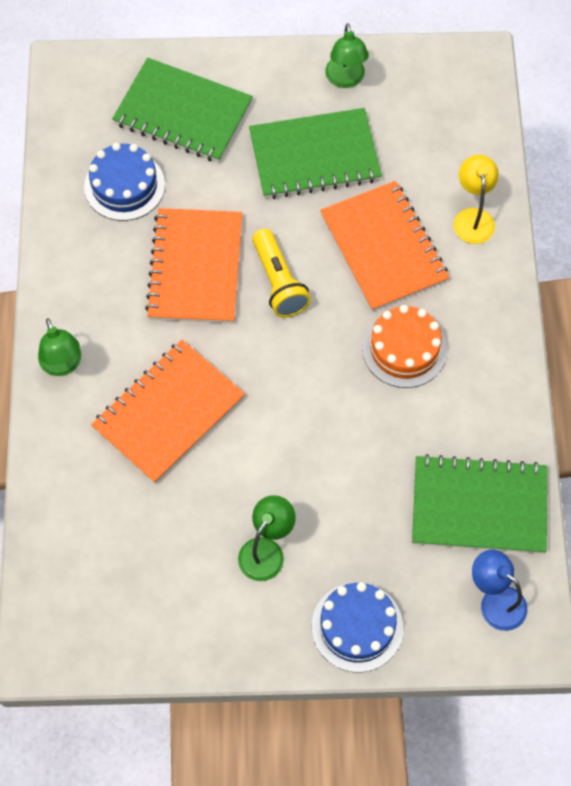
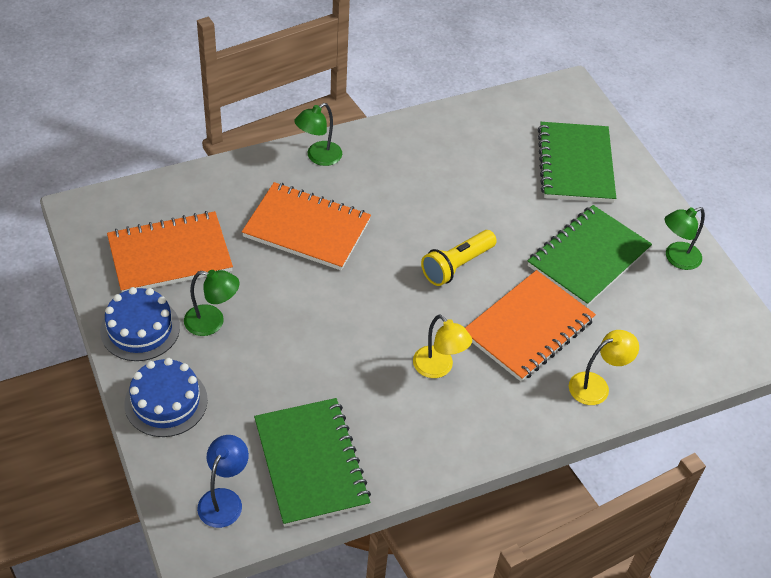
camera: 65 degrees right, 15 degrees down
blue cake [84,143,165,221] -> blue cake moved to [100,287,180,361]
orange notebook [145,208,242,323] -> orange notebook moved to [107,211,233,292]
green notebook [249,108,382,199] -> green notebook turned 75 degrees clockwise [528,205,652,307]
orange cake [362,305,447,388] -> yellow lamp [413,314,472,378]

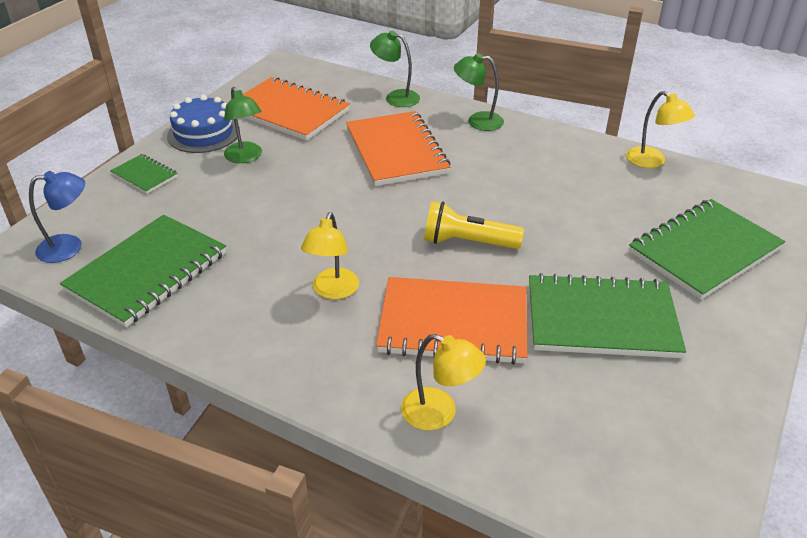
camera: 55 degrees right, 10 degrees down
blue cake [124,358,208,437] -> green notebook [110,154,178,194]
green lamp [665,207,705,270] -> green lamp moved to [370,31,420,107]
none -> yellow lamp [626,91,695,168]

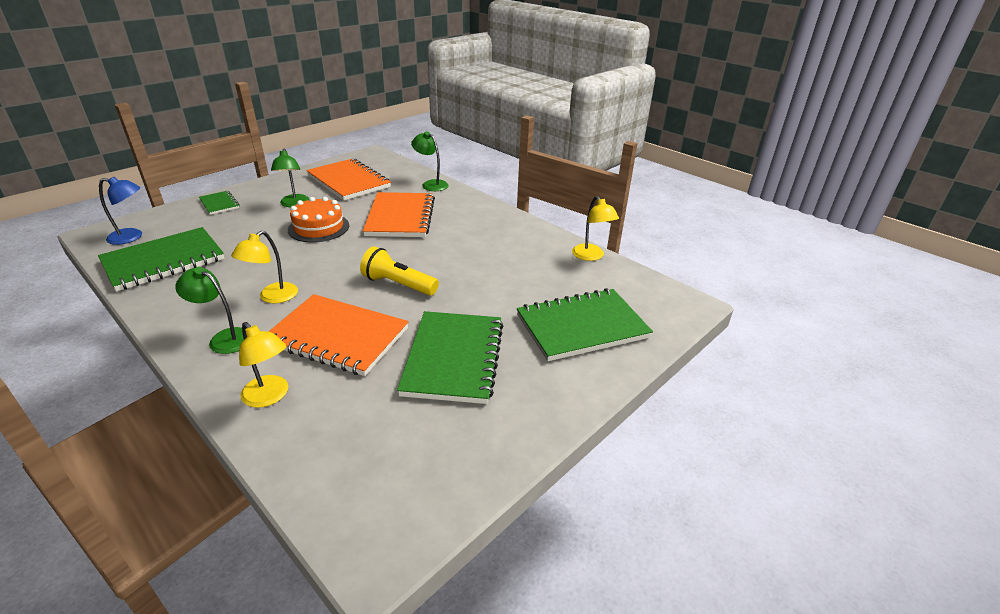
camera: 15 degrees right, 5 degrees down
blue cake [167,95,240,153] -> none
green lamp [454,53,504,131] -> green lamp moved to [175,267,244,354]
green notebook [529,273,686,358] -> green notebook turned 75 degrees clockwise [397,311,503,404]
none -> orange cake [288,197,349,243]

